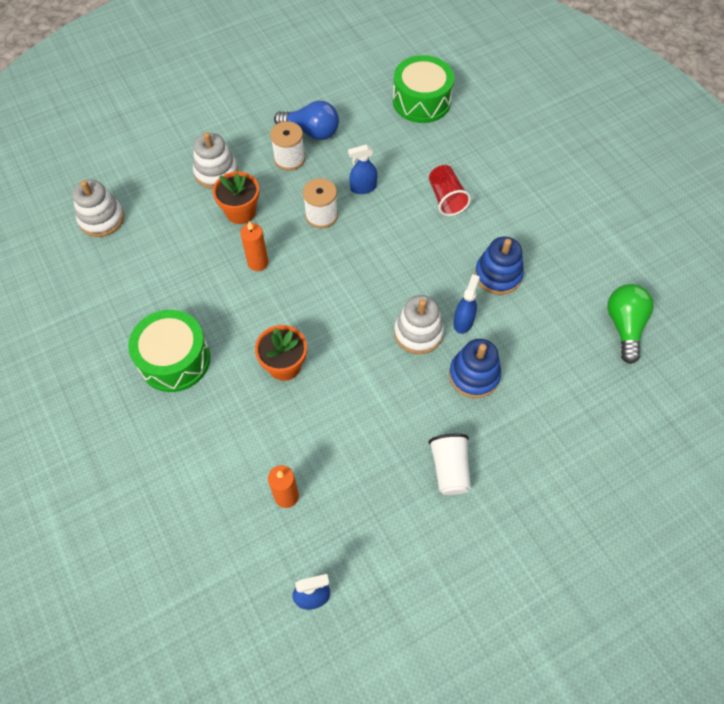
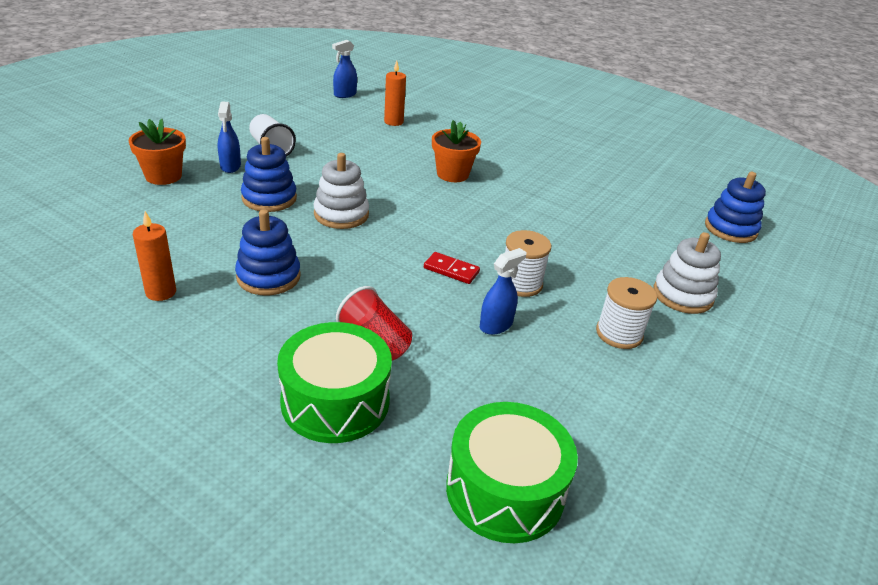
camera: 150 degrees right, 25 degrees down
white stacking toy [72,180,124,237] -> blue stacking toy [705,172,766,243]
green drum [128,310,210,392] -> green drum moved to [277,322,392,443]
orange flower pot [213,172,259,224] -> orange flower pot moved to [129,119,186,185]
orange candle [240,222,268,271] -> orange candle moved to [133,211,176,301]
blue light bulb [274,101,339,140] -> none
blue spray bottle [453,274,480,334] -> blue spray bottle moved to [217,102,241,173]
green light bulb [607,284,654,364] -> none
none -> red domino [424,252,480,284]

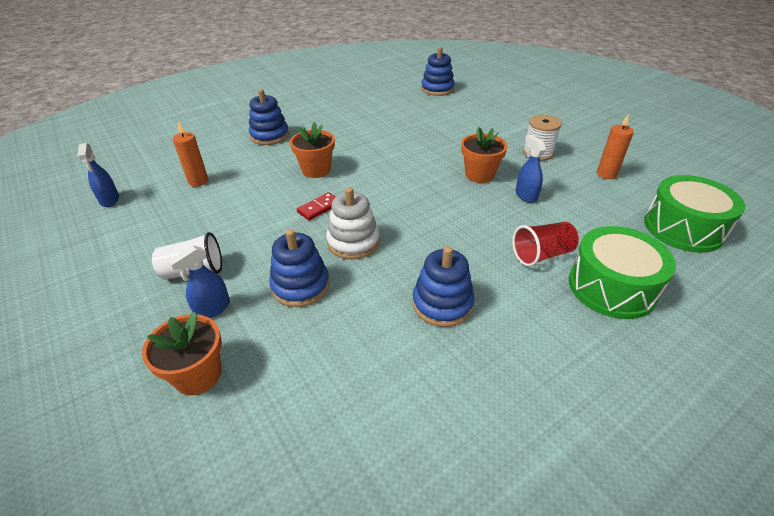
camera: 65 degrees left, 5 degrees up
orange candle [133,211,176,301] -> orange candle moved to [597,115,634,179]
blue spray bottle [217,102,241,173] -> blue spray bottle turned 120 degrees clockwise [167,245,230,318]
red domino [424,252,480,284] -> red domino moved to [297,192,336,220]
white spool [505,230,551,297] -> orange flower pot [461,127,508,183]
white stacking toy [653,232,721,314] -> none
none -> blue stacking toy [249,89,289,145]

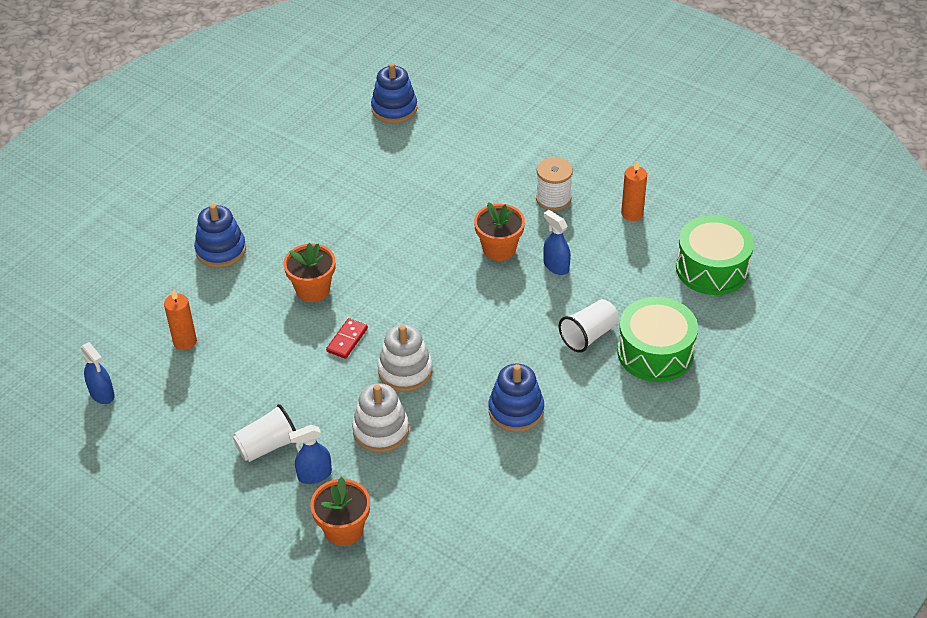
camera: 20 degrees left, 5 degrees up
blue spray bottle [167,245,230,318] -> blue spray bottle turned 45 degrees clockwise [289,425,332,484]
blue stacking toy [269,229,330,307] -> white stacking toy [352,383,409,453]
red cup [512,222,579,267] -> white cup [559,299,618,353]

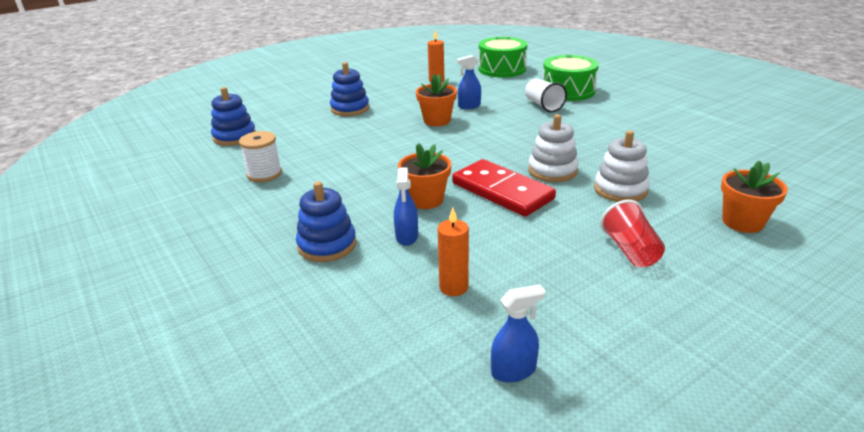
camera: 70 degrees left, 15 degrees down
white cup [233,404,296,462] -> red cup [600,200,665,267]
blue spray bottle [289,425,332,484] -> blue spray bottle moved to [394,167,418,246]
red domino [326,318,368,359] -> red domino [452,159,556,217], size x2.17
blue stacking toy [488,364,544,432] -> blue stacking toy moved to [330,62,369,116]
white spool [536,157,573,211] -> white spool moved to [239,131,282,182]

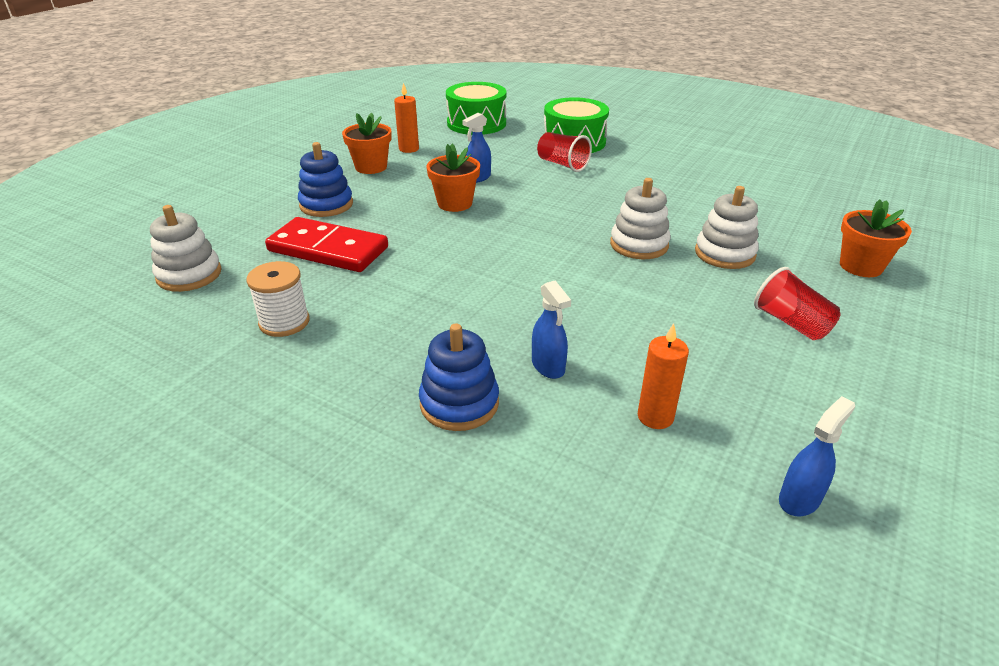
camera: 25 degrees left, 5 degrees up
blue stacking toy [211,87,256,146] -> white stacking toy [150,205,222,292]
orange flower pot [398,143,451,209] -> orange flower pot moved to [342,113,392,174]
red domino [452,159,556,217] -> red domino moved to [265,217,388,272]
white cup [525,79,567,113] -> red cup [537,132,592,172]

